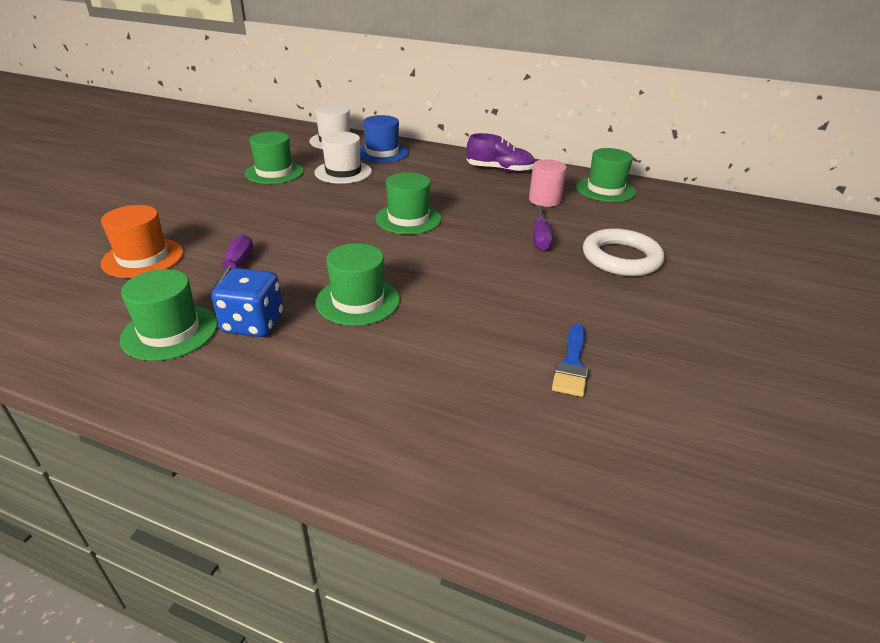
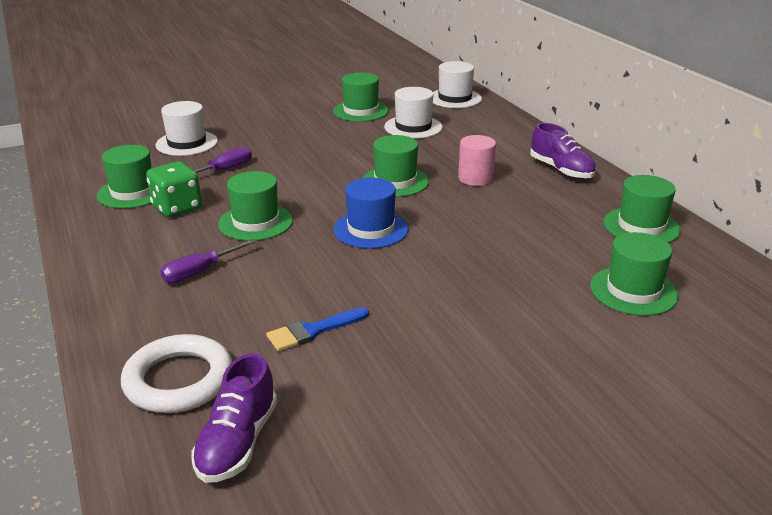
camera: 45 degrees right, 5 degrees down
orange hat [101,205,184,278] -> white hat [156,101,218,156]
blue dice [211,268,283,337] -> green dice [146,161,202,217]
blue hat [360,115,409,163] -> blue hat moved to [333,178,409,249]
pink cylinder [529,159,567,207] -> pink cylinder moved to [458,135,496,186]
purple screwdriver [533,205,553,251] -> purple screwdriver moved to [160,239,257,283]
white ring [583,228,664,276] -> white ring moved to [121,334,232,413]
none -> purple shoe [191,354,277,483]
none -> green hat [590,232,679,316]

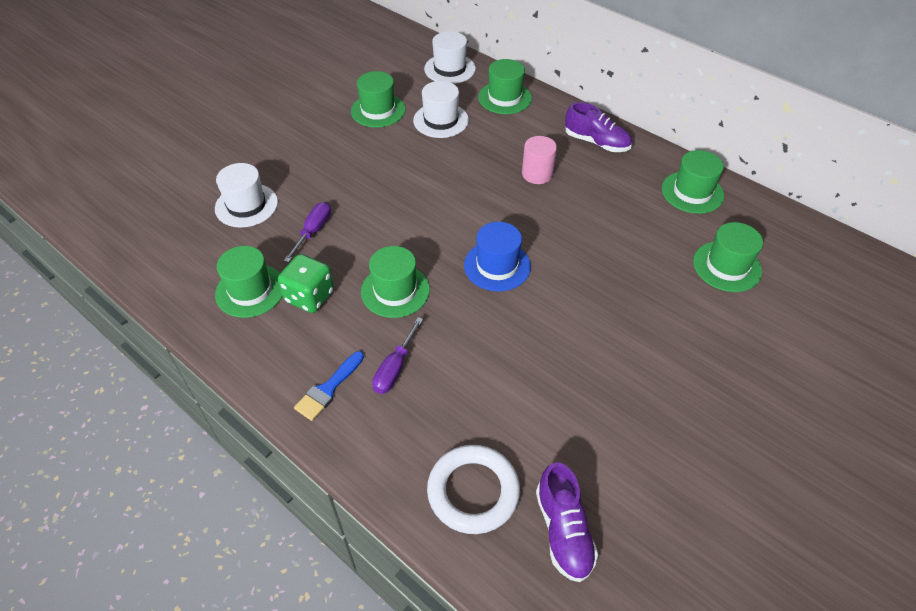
camera: 25 degrees left, 20 degrees up
blue brush [266,307,369,351] -> blue brush moved to [294,351,364,421]
green hat [363,135,429,197] -> green hat moved to [478,59,532,114]

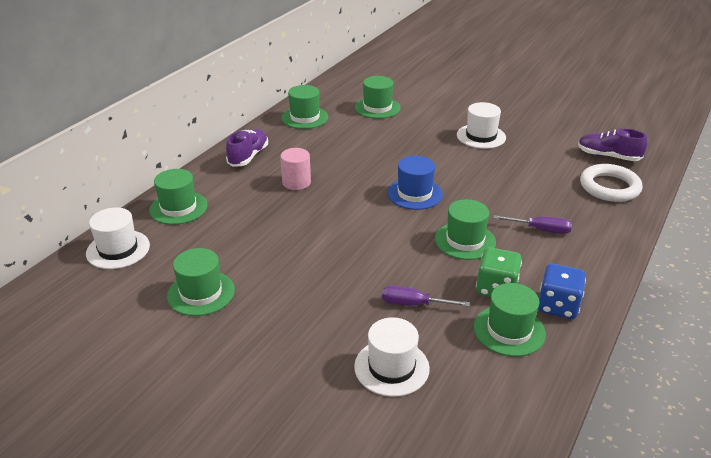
camera: 100 degrees left, 15 degrees down
blue brush [294,351,364,421] -> none
white hat [413,81,469,138] -> white hat moved to [457,102,506,149]
purple shoe [536,463,598,582] -> purple shoe turned 135 degrees counterclockwise [578,129,648,161]
none -> blue dice [538,264,586,319]

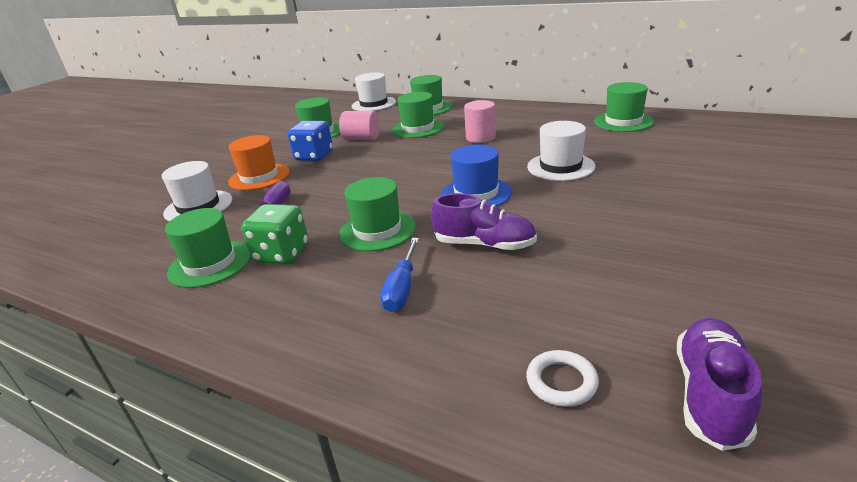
camera: 90 degrees right, 5 degrees down
purple shoe [226,129,268,167] -> purple shoe moved to [431,193,537,250]
green hat [355,76,401,119] -> green hat moved to [392,92,444,138]
white hat [457,102,506,149] -> white hat moved to [527,121,596,181]
purple screwdriver [493,215,572,234] -> blue screwdriver [380,238,419,312]
blue dice [538,264,586,319] -> blue dice moved to [288,121,333,161]
white ring [580,164,643,202] -> white ring [526,350,599,407], size x0.53
none -> orange hat [228,135,290,190]
none -> pink cylinder [339,111,380,140]

